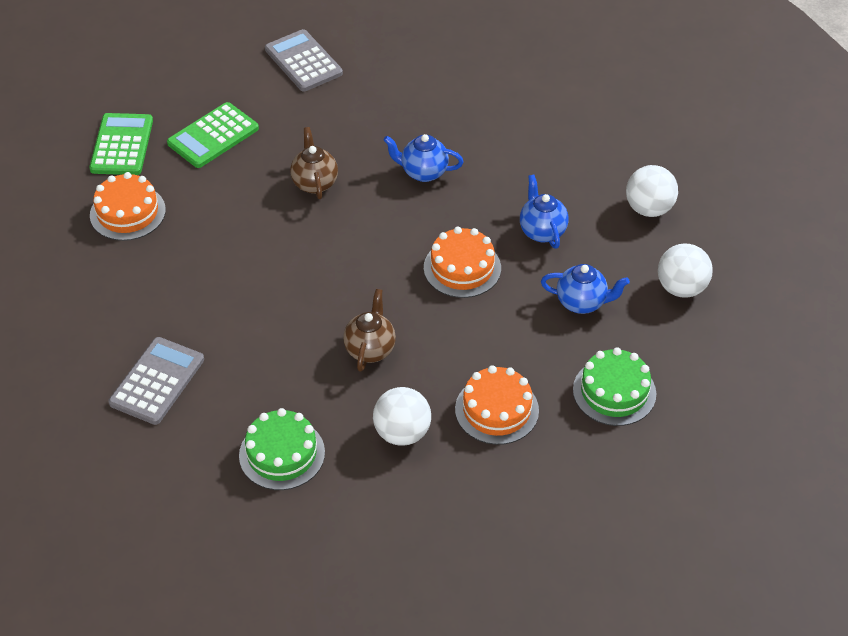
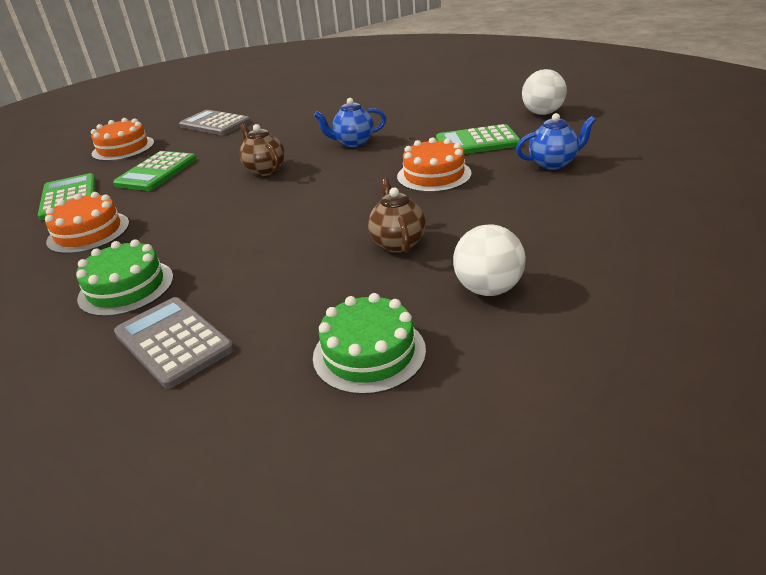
camera: 20 degrees left, 15 degrees down
grey calculator [108,337,204,425] -> grey calculator turned 45 degrees counterclockwise [114,297,234,389]
orange cake [455,365,539,445] -> orange cake moved to [91,118,154,161]
blue teapot [520,175,569,249] -> green calculator [436,124,521,154]
green cake [573,347,656,426] -> green cake moved to [76,239,174,317]
white ball [658,243,712,298] -> none

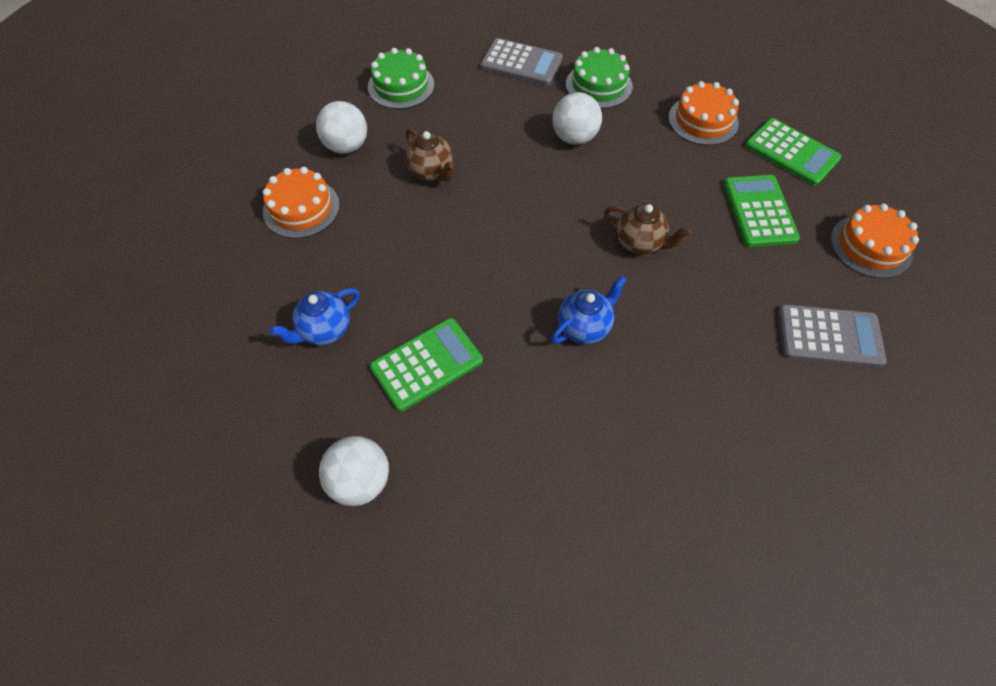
camera: 150 degrees right, 25 degrees up
orange cake [397,137,472,192] -> orange cake moved to [263,167,340,239]
none -> white ball [552,92,602,145]

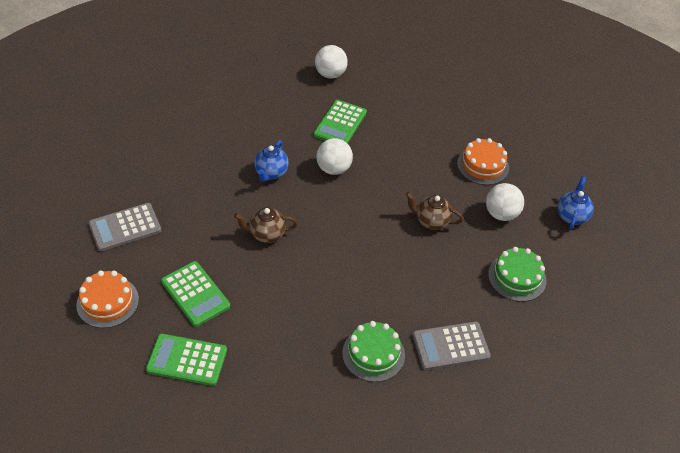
camera: 145 degrees right, 10 degrees down
blue teapot [270,288,360,345] -> blue teapot moved to [557,176,594,229]
white ball [552,92,602,145] -> white ball moved to [316,138,353,175]
orange cake [668,81,739,146] -> none

